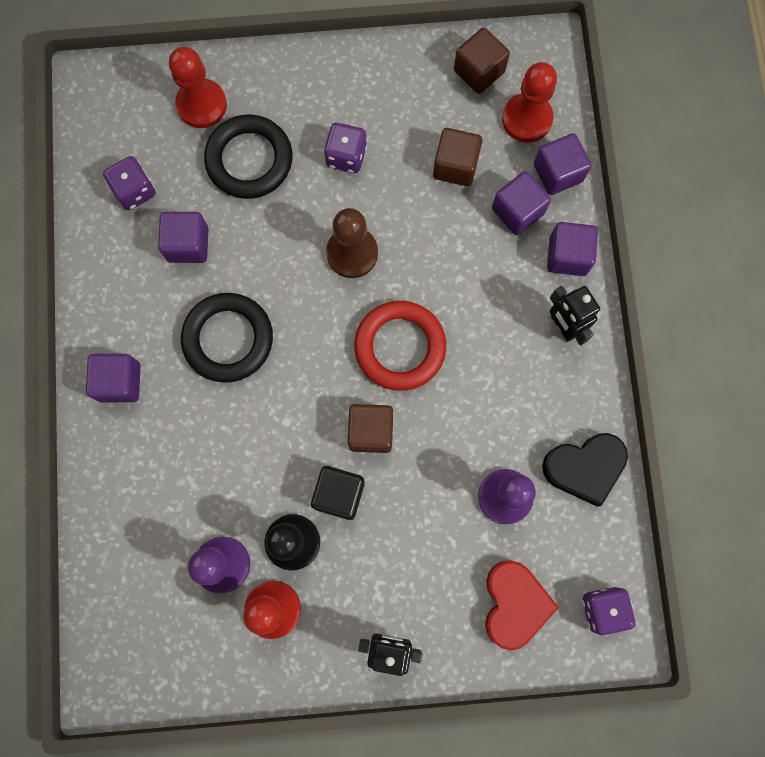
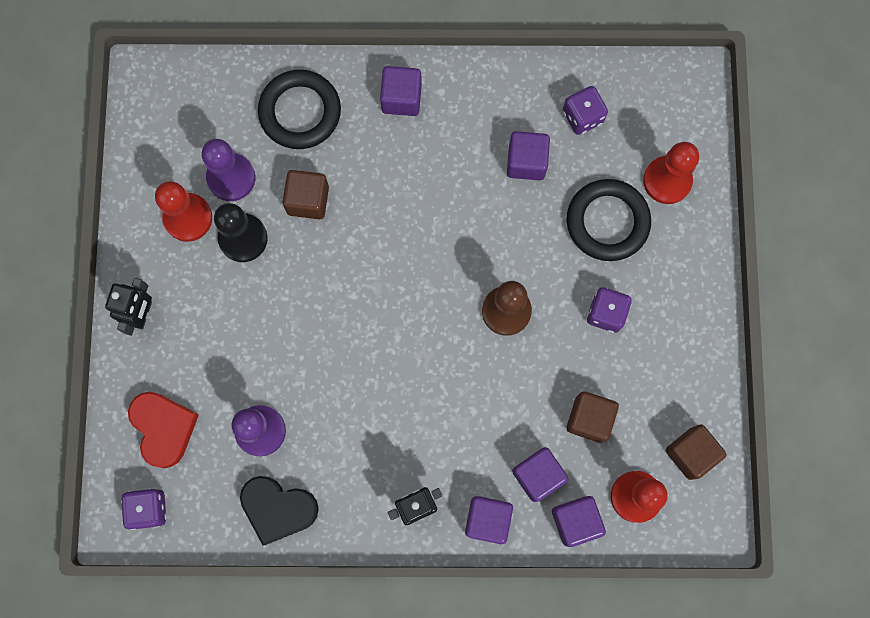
camera: 95 degrees right, 0 degrees up
black ring [181,293,273,383] -> black ring moved to [258,70,341,149]
black cube [311,466,365,520] -> none
brown cube [348,404,393,453] -> brown cube moved to [283,170,329,219]
red ring [354,301,446,391] -> none
red heart [485,560,559,650] -> red heart turned 120 degrees counterclockwise [128,392,199,468]
black heart [542,433,628,506] -> black heart turned 60 degrees counterclockwise [240,476,319,545]

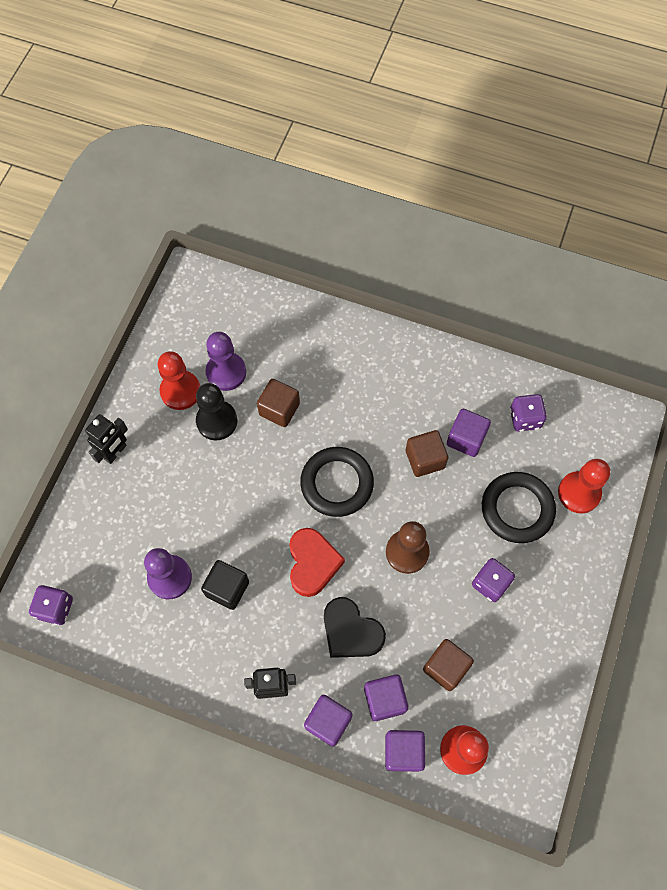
camera: 20 degrees right, 10 degrees down
red heart [128,392,199,468] -> red heart moved to [289,528,345,597]
black heart [240,476,319,545] -> black heart moved to [324,597,386,658]
black ring [258,70,341,149] -> black ring moved to [300,447,374,517]
purple cube [380,66,422,116] -> none
brown cube [666,424,727,480] -> brown cube moved to [406,430,448,477]
none -> black cube [201,560,249,610]

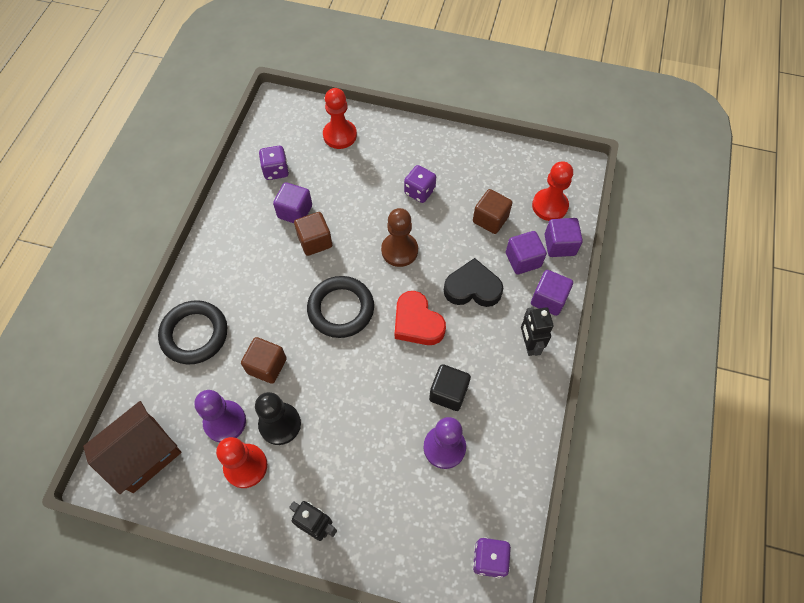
camera: 95 degrees left, 5 degrees down
red heart [289,528,345,597] -> red heart turned 120 degrees counterclockwise [395,291,446,345]
black heart [324,597,386,658] -> black heart turned 120 degrees counterclockwise [444,258,503,307]
black ring [482,472,556,543] -> black ring moved to [158,300,227,365]
none -> brown house [83,401,182,494]

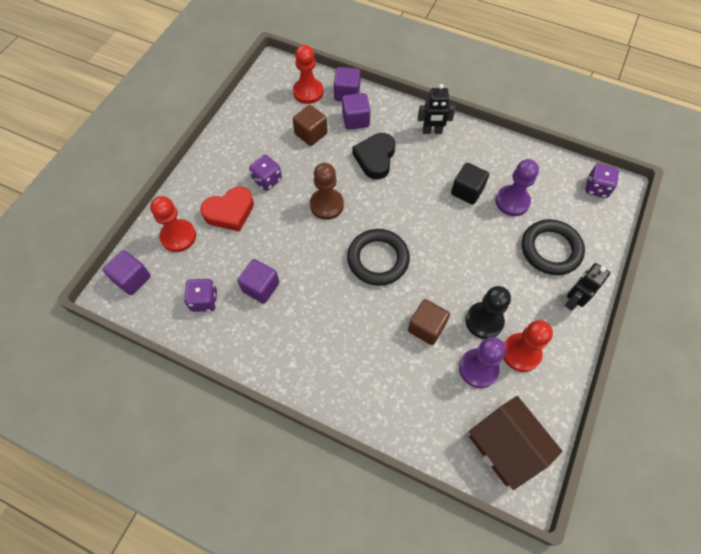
camera: 80 degrees left, 0 degrees up
black ring [158,300,227,365] -> black ring moved to [522,219,585,275]
brown cube [294,212,332,256] -> none
red heart [395,291,446,345] -> red heart moved to [200,186,254,232]
purple cube [531,270,573,316] -> purple cube moved to [103,250,151,295]

